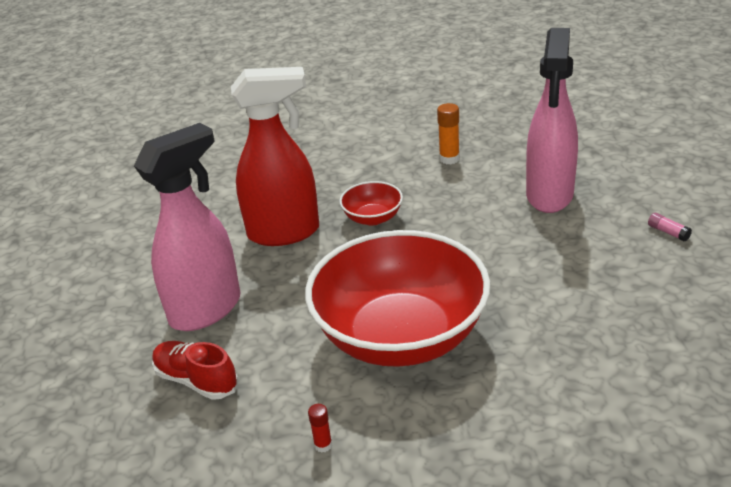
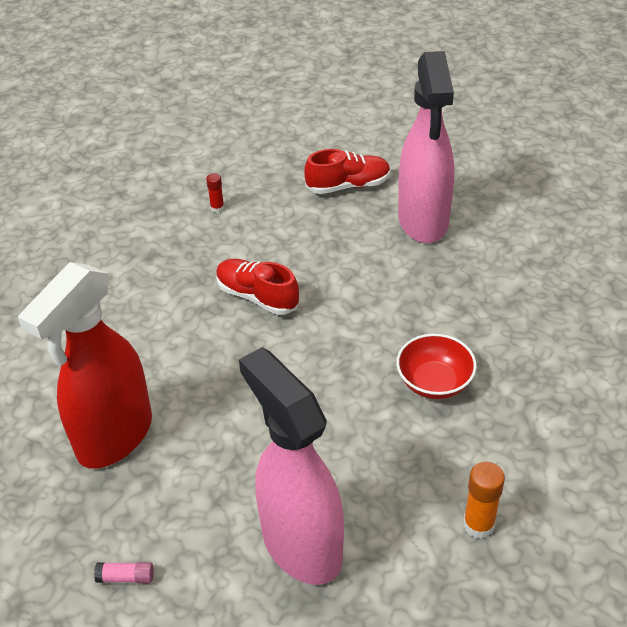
camera: 130 degrees right, 10 degrees up
red spray bottle [231,67,319,246] -> red spray bottle moved to [18,262,152,469]
red bowl [305,230,490,367] -> red shoe [216,259,299,315]

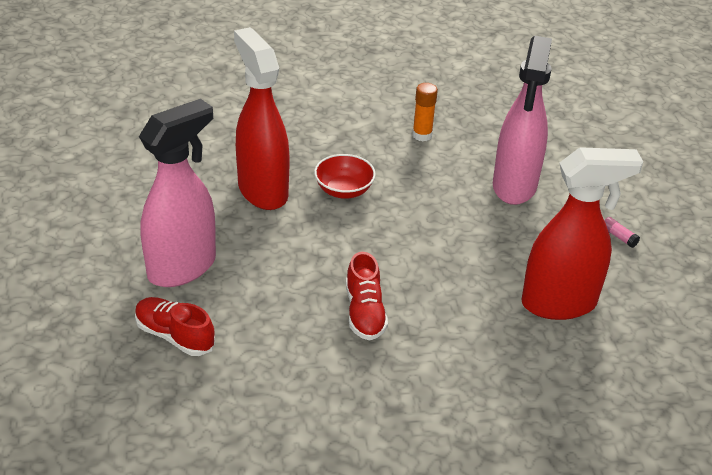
camera: 135 degrees left, 5 degrees down
red glue stick [206,173,224,213] -> none
none -> red spray bottle [234,27,289,210]

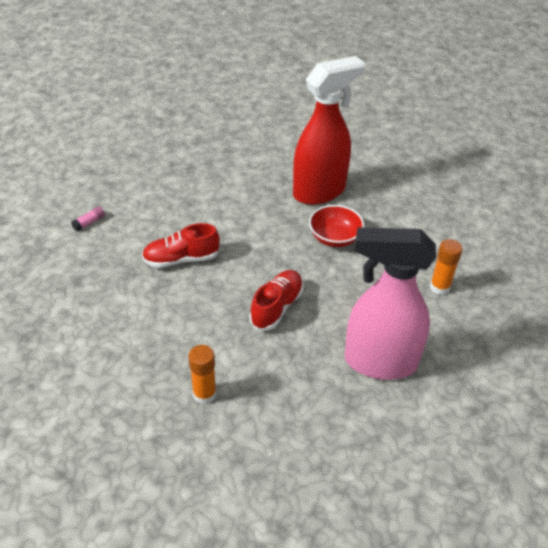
camera: 85 degrees right, 5 degrees up
red shoe [135,297,215,356] -> red shoe moved to [249,270,303,330]
pink spray bottle [139,99,216,287] -> none
red spray bottle [521,147,644,320] -> orange glue stick [189,345,216,404]
pink glue stick [604,217,640,248] -> pink glue stick moved to [71,206,105,232]

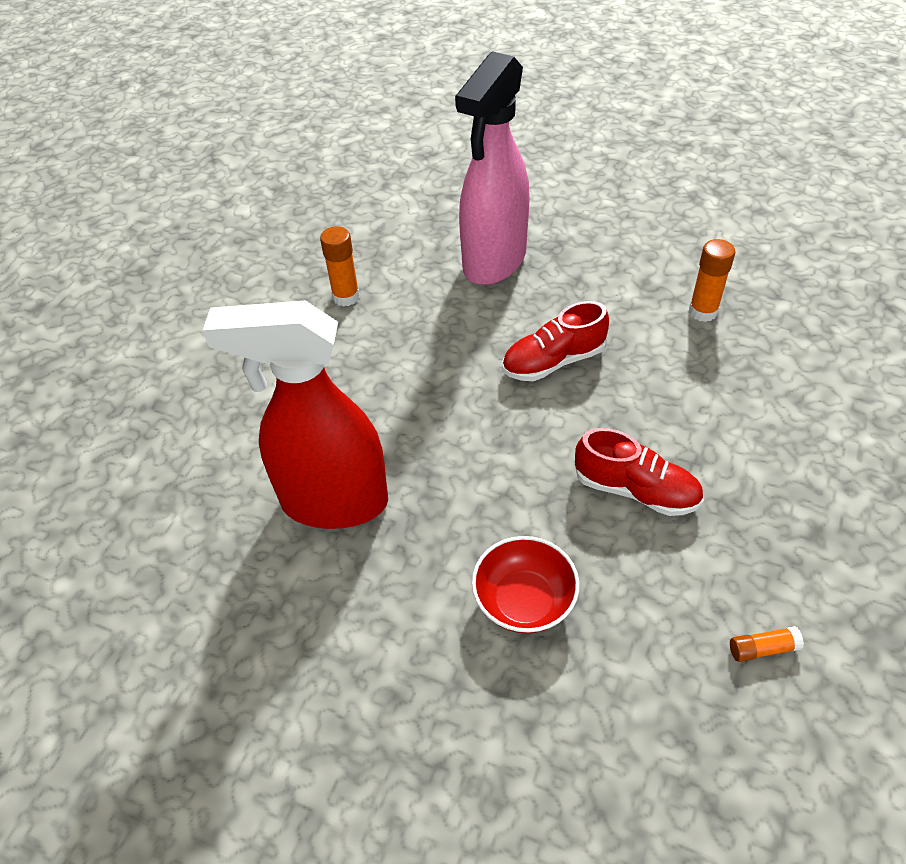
camera: 140 degrees left, 5 degrees up
pink glue stick [71,206,105,232] -> orange glue stick [730,626,804,662]
red bowl [309,205,364,247] -> red bowl moved to [472,536,579,634]
pink spray bottle [345,228,436,380] -> pink spray bottle turned 75 degrees clockwise [455,51,530,285]

